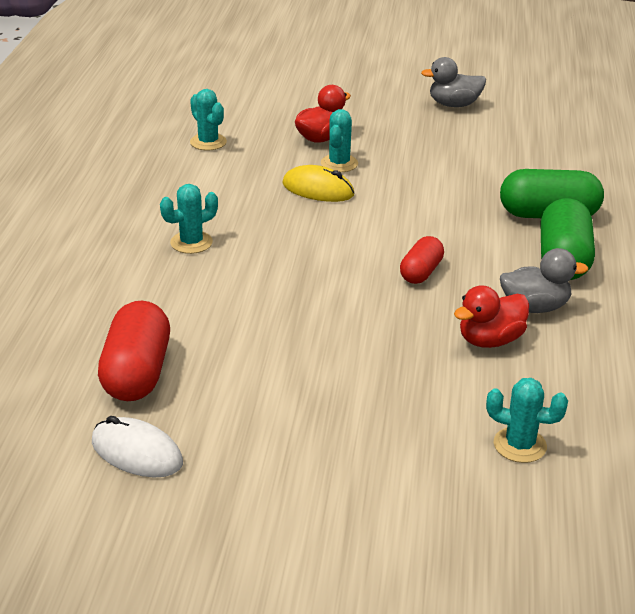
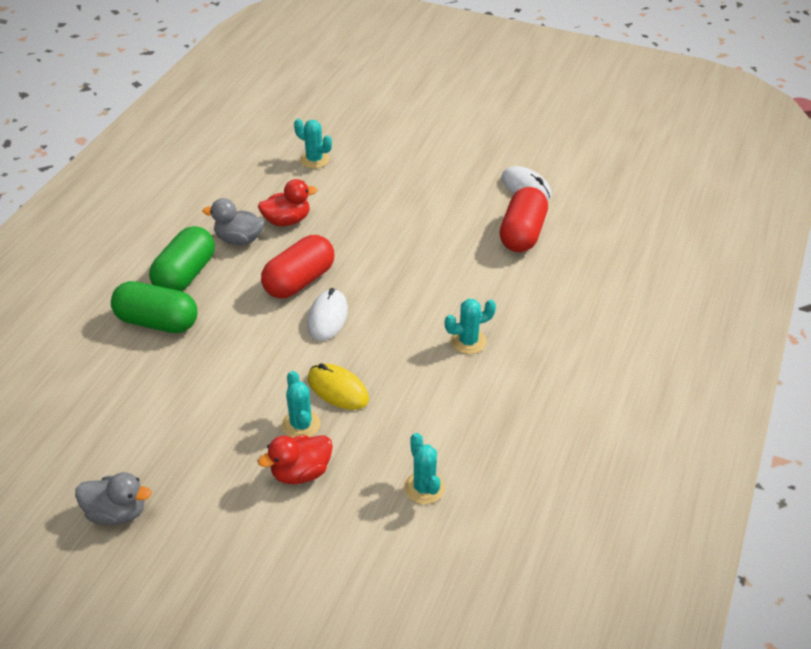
camera: 165 degrees left, 10 degrees up
turquoise cactus [321,109,358,172] -> turquoise cactus turned 45 degrees counterclockwise [282,371,321,438]
red capsule [400,236,444,284] -> red capsule [261,235,334,299], size x1.69
none -> white mouse [307,288,348,341]

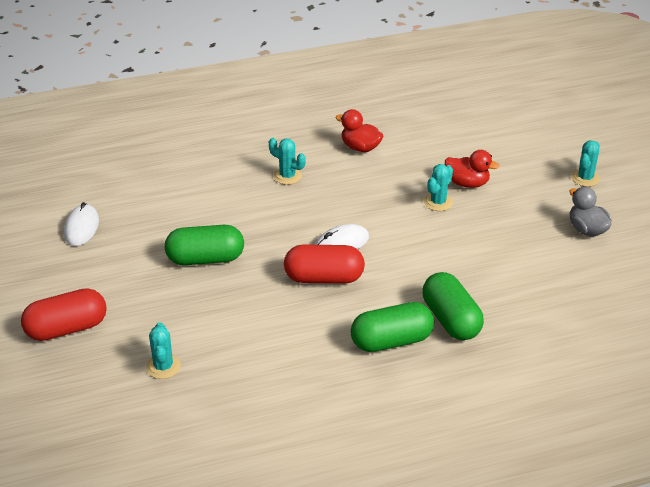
camera: 130 degrees left, 5 degrees down
grey duck [203,198,264,245] -> none
red duck [258,179,317,226] -> red duck moved to [336,109,383,152]
yellow mouse [308,363,369,410] -> none
turquoise cactus [404,433,445,504] -> turquoise cactus moved to [571,141,600,187]
red capsule [500,187,548,252] -> red capsule moved to [21,288,107,341]
none -> green capsule [165,225,244,265]

